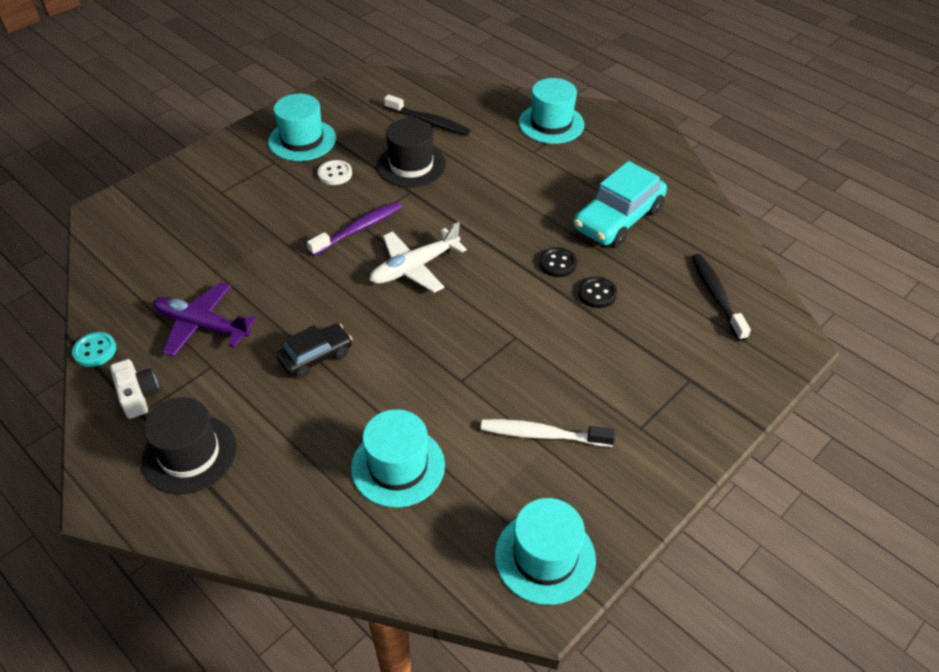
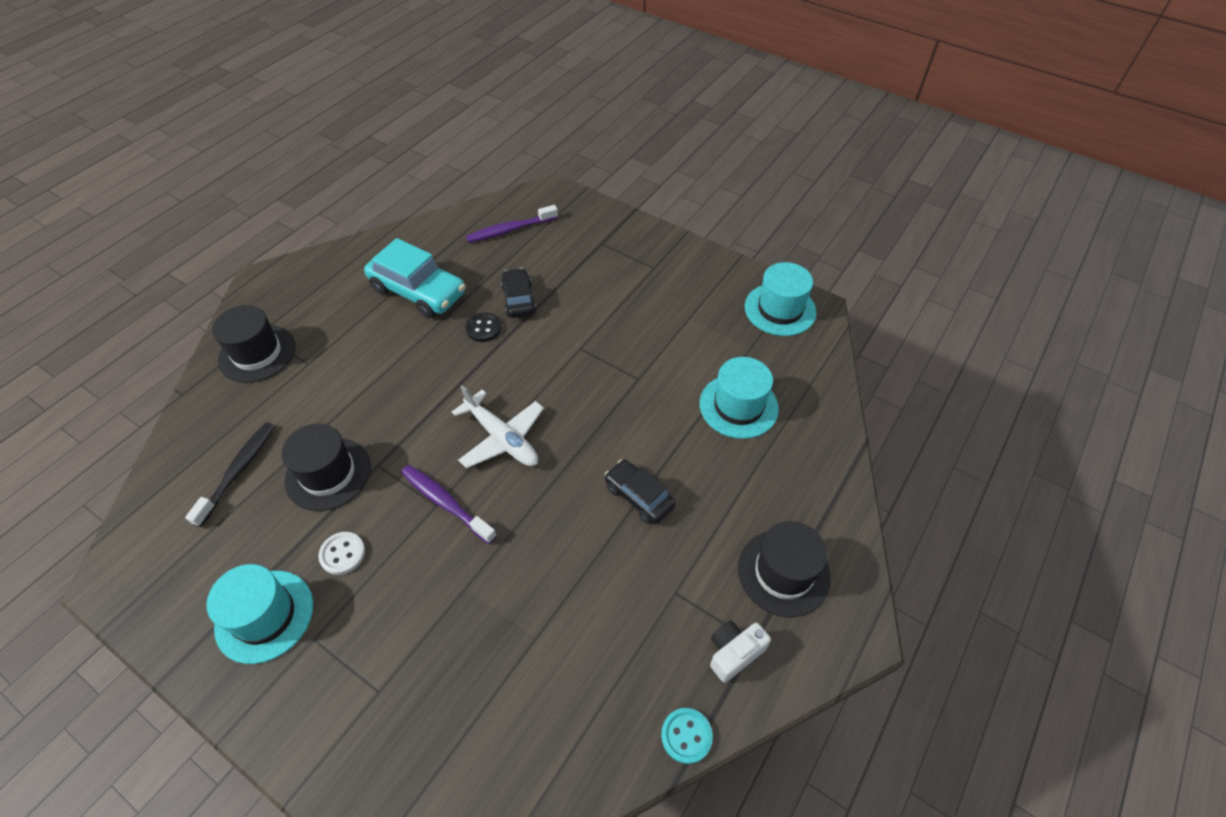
camera: 100 degrees left, 5 degrees up
purple plane [153,282,257,357] -> none
white toothbrush [481,419,616,447] -> none
turquoise hat [519,78,584,144] -> black hat [212,305,295,383]
black button [578,277,617,308] -> black car [501,268,536,318]
black toothbrush [692,254,751,341] -> purple toothbrush [466,205,558,243]

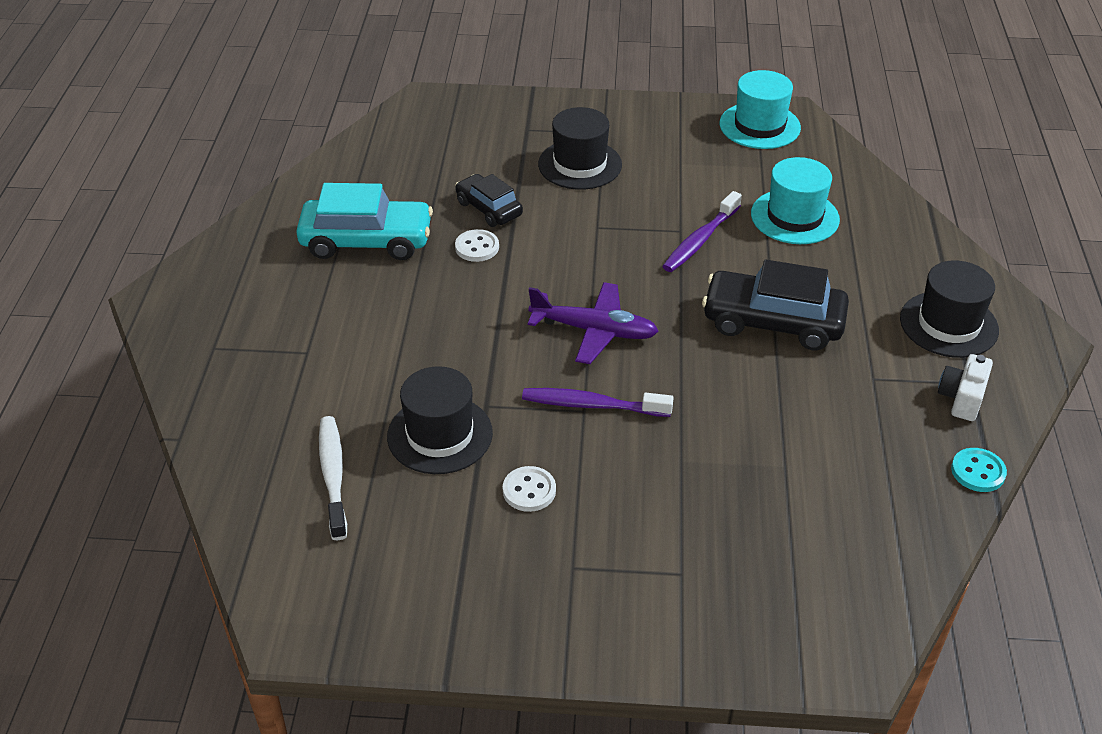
camera: 30 degrees left, 10 degrees down
black toothbrush [185,422,275,527] -> white toothbrush [319,416,347,540]
turquoise hat [207,564,313,664] -> none
black hat [212,305,295,383] -> black hat moved to [538,107,622,190]
white plane [452,385,544,469] -> purple plane [528,282,659,364]
black button [465,313,501,342] -> white button [455,229,499,262]
purple toothbrush [466,205,558,243] -> purple toothbrush moved to [662,191,742,272]
black car [604,459,676,524] -> black car [702,260,849,350], size x1.68

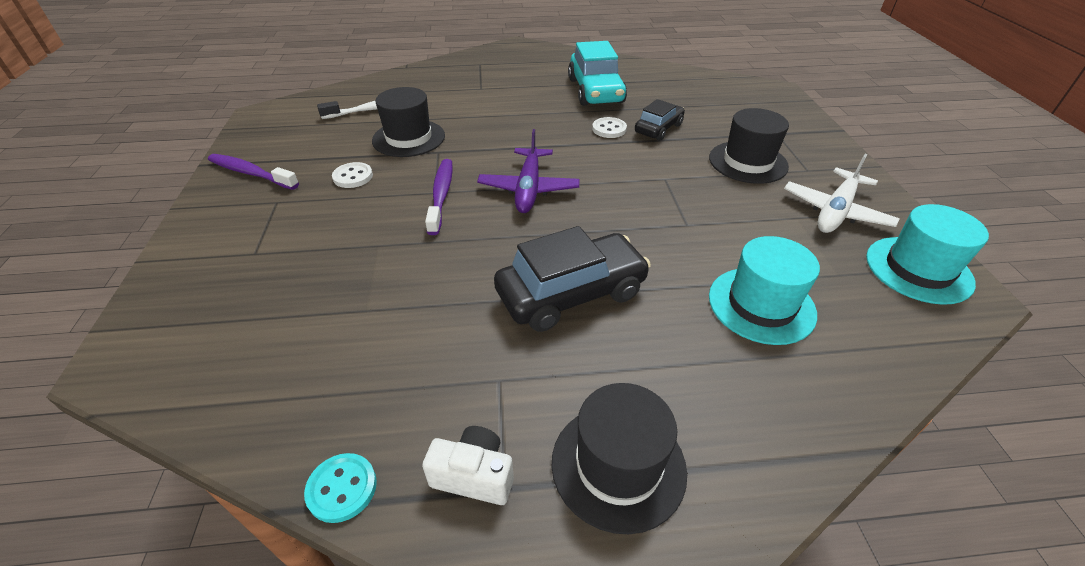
camera: 80 degrees right, 0 degrees up
purple toothbrush [662,191,742,272] -> purple toothbrush moved to [208,154,299,190]
black car [702,260,849,350] -> black car turned 60 degrees clockwise [494,226,651,332]
none -> white plane [784,154,899,233]

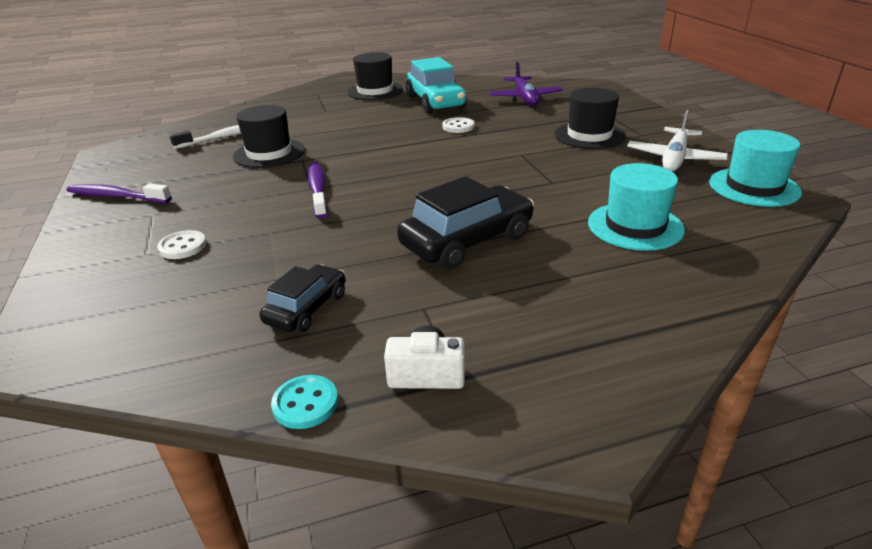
camera: 10 degrees left, 10 degrees down
white button [332,162,373,188] -> white button moved to [157,230,206,259]
purple plane [477,129,580,213] -> purple plane moved to [489,61,563,106]
black hat [551,383,687,534] -> black hat moved to [347,52,403,100]
black car [635,99,685,141] -> black car moved to [260,264,345,333]

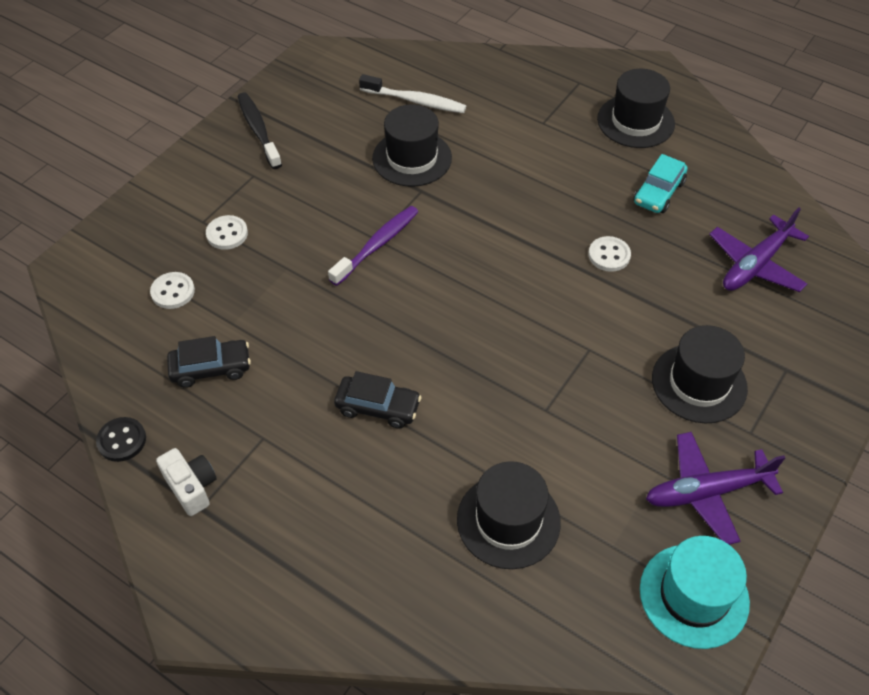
camera: 50 degrees right, 20 degrees up
purple toothbrush [67,184,172,203] -> black toothbrush [237,92,282,169]
turquoise button [271,375,338,429] -> black button [96,417,146,462]
black car [397,176,534,269] -> black car [334,371,422,428], size x0.59
turquoise car [406,57,467,113] -> turquoise car [633,154,687,213], size x0.59
turquoise hat [588,163,685,251] -> black hat [457,461,561,569]
white plane [627,110,728,171] -> purple plane [646,432,785,545]
none -> white button [150,272,195,309]

